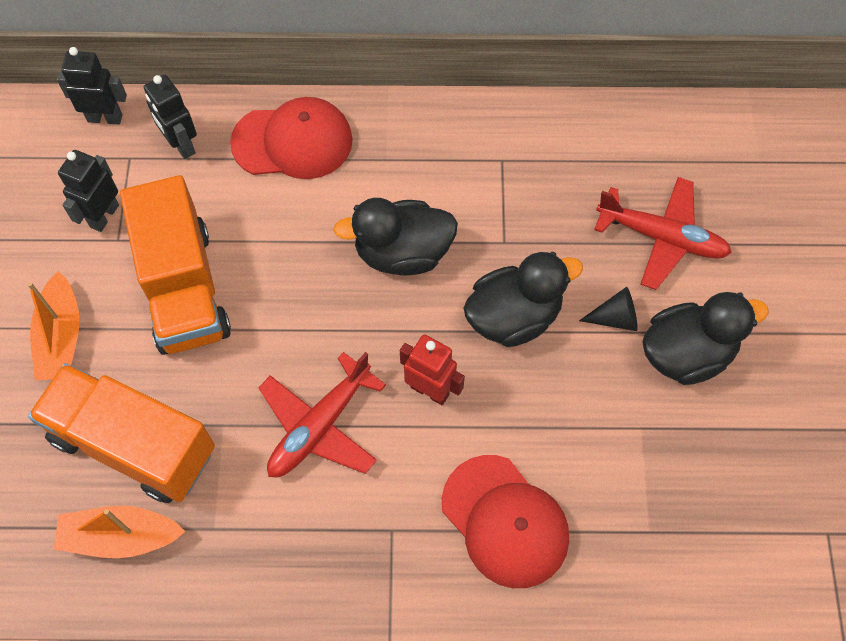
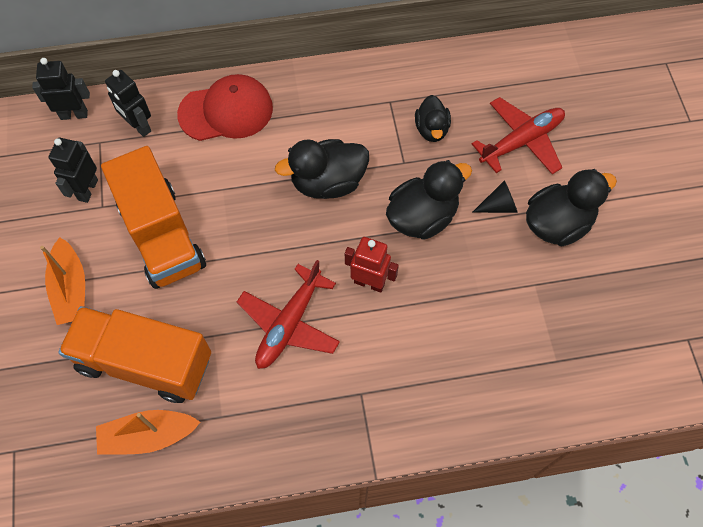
camera: 10 degrees left, 0 degrees up
red cap [442,455,569,588] -> none
red plane [594,177,732,290] -> red plane turned 45 degrees counterclockwise [472,97,565,174]
none -> black duck [415,95,451,142]

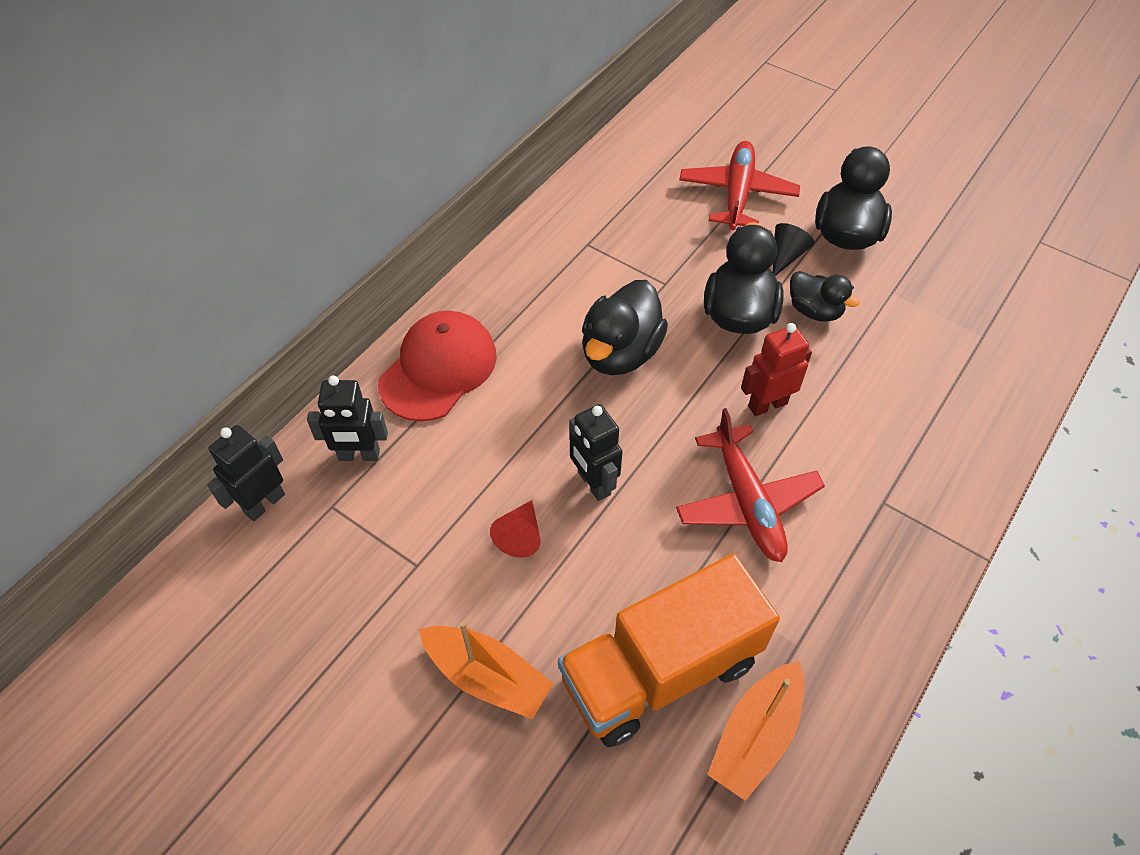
camera: 45 degrees left, 10 degrees down
black robot [48,138,98,203] -> black robot moved to [569,404,623,501]
orange truck [101,146,206,289] -> red cone [490,500,541,558]
black duck [415,95,451,142] -> black duck moved to [790,271,860,322]

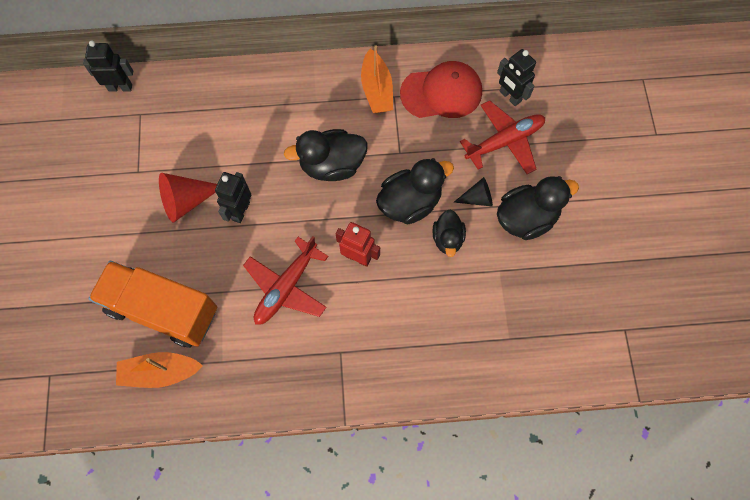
camera: 50 degrees right, 15 degrees up
black robot [307,375,388,461] -> black robot moved to [497,49,536,106]
red cap [378,311,497,422] -> red cap moved to [400,61,482,118]
orange boat [419,621,554,719] -> orange boat moved to [361,45,393,113]
red cone [490,500,541,558] -> red cone [159,173,217,222], size x1.64

